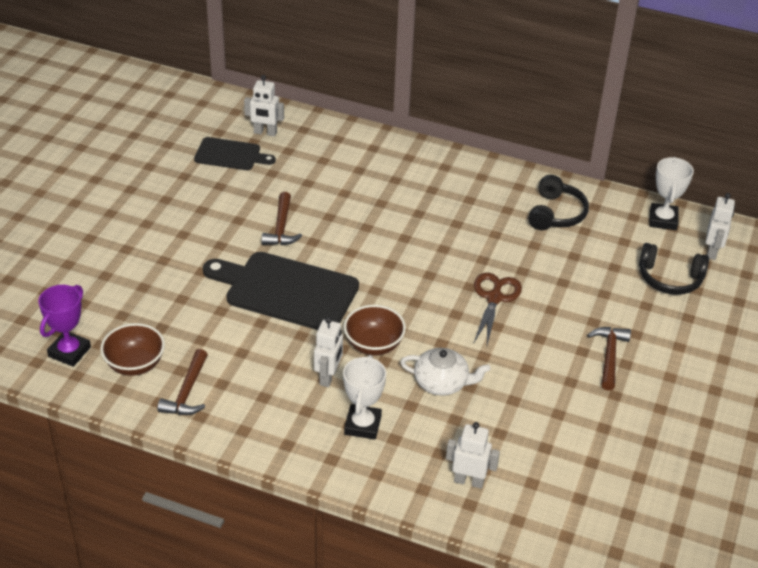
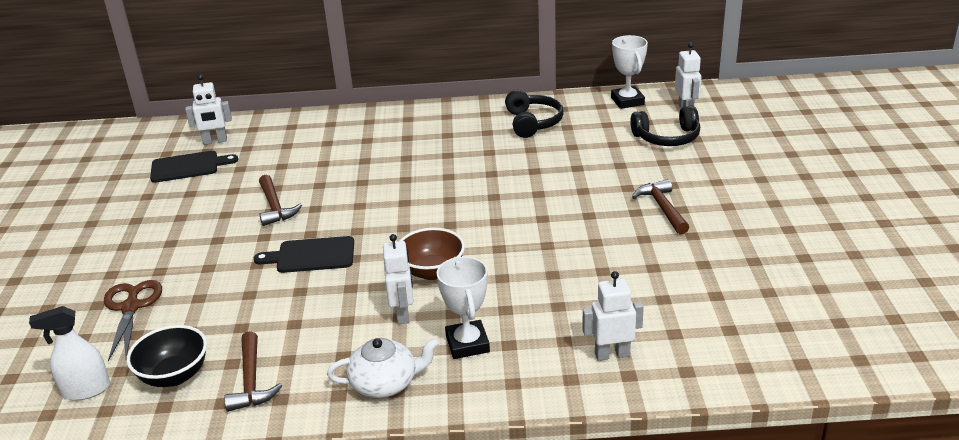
camera: 20 degrees left, 10 degrees down
purple trophy [38,285,91,367] -> white spray bottle [29,306,110,401]
brown bowl [100,323,165,376] -> black bowl [126,325,207,387]
black cutting board [203,252,359,330] -> black cutting board [254,236,354,273], size x0.57
white teapot [400,348,491,396] -> white teapot moved to [327,338,440,398]
brown scissors [474,273,522,345] -> brown scissors moved to [104,280,162,362]

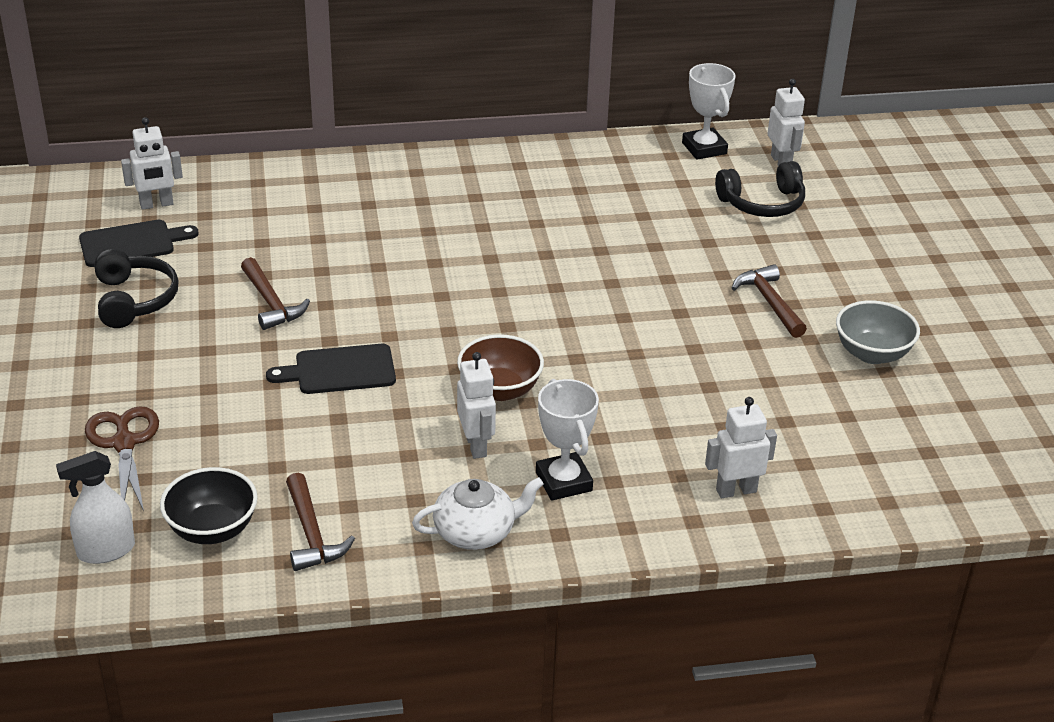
camera: 10 degrees left, 5 degrees up
black headphones [505,90,564,138] -> black headphones moved to [94,249,179,328]
none -> grey bowl [836,300,920,364]

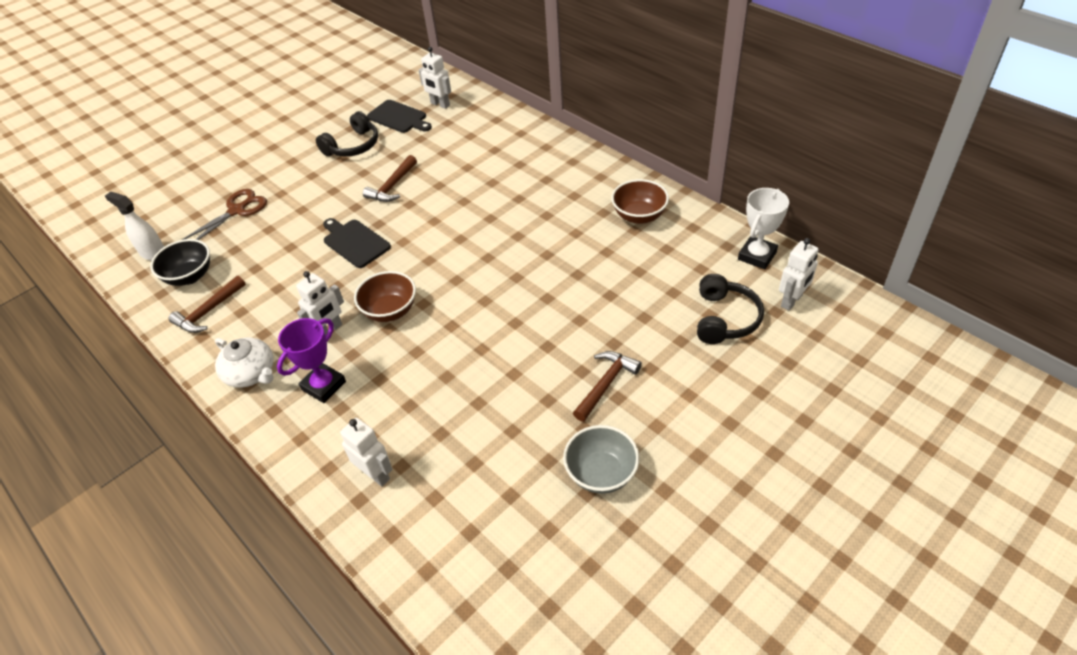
camera: 60 degrees right, 10 degrees up
white trophy [536,379,599,501] -> purple trophy [277,318,346,403]
black headphones [715,161,805,217] -> black headphones turned 120 degrees counterclockwise [697,274,764,344]
none -> brown bowl [611,179,669,224]

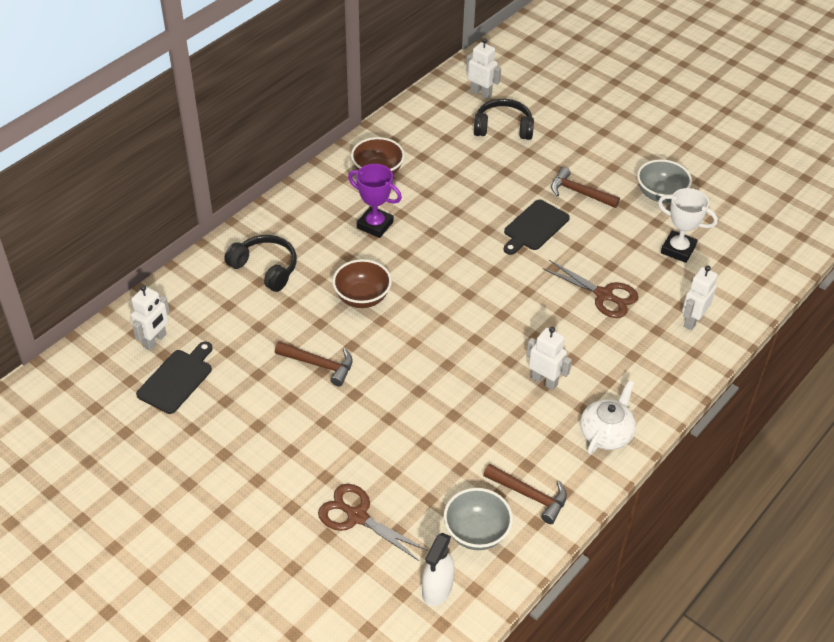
camera: 100 degrees left, 0 degrees up
black bowl [150,239,210,286] -> grey bowl [444,488,513,550]
purple trophy [277,318,346,403] -> purple trophy moved to [348,164,402,238]
black headphones [316,111,378,157] -> black headphones moved to [224,235,297,292]
black cutting board [323,218,391,268] -> black cutting board moved to [504,199,570,255]
brown bowl [354,271,416,322] -> brown bowl moved to [332,259,392,308]
white trophy [738,188,789,270] -> white trophy moved to [658,188,718,263]
none -> brown scissors [542,260,639,318]

